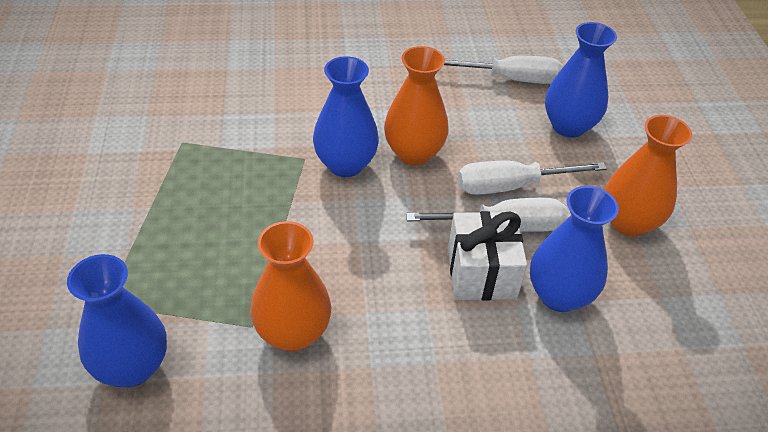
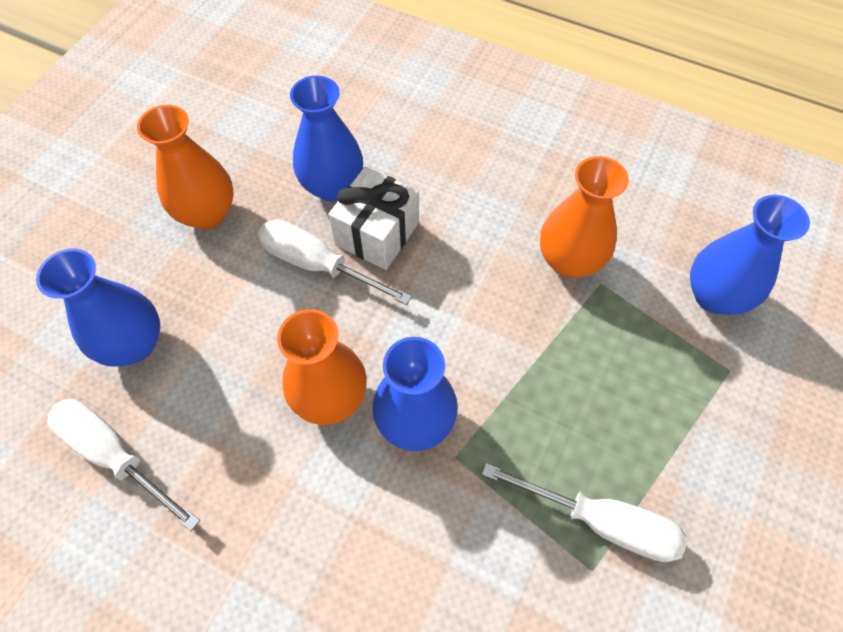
camera: 145 degrees left, 15 degrees up
white screwdriver [458,161,607,195] -> white screwdriver moved to [482,463,687,562]

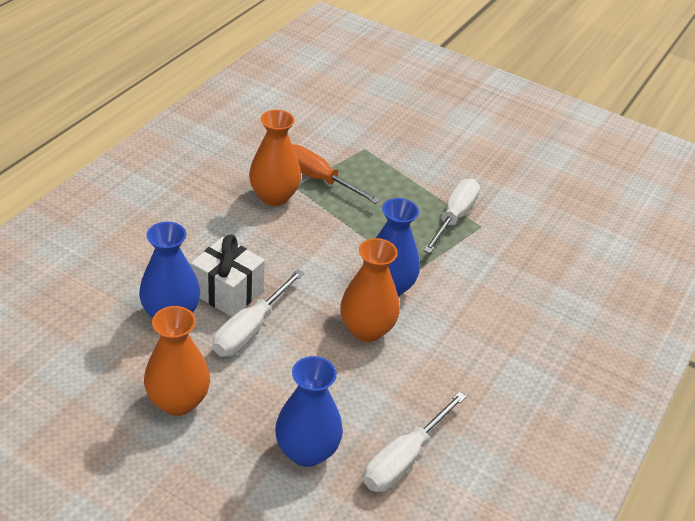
camera: 90 degrees left, 20 degrees down
blue vase [690,195,810,315] -> none
none -> orange screwdriver [292,144,380,204]

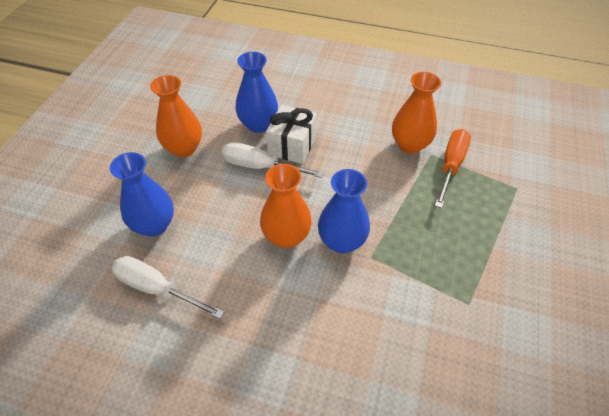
camera: 80 degrees right, 10 degrees up
white screwdriver [423,179,480,253] -> none

